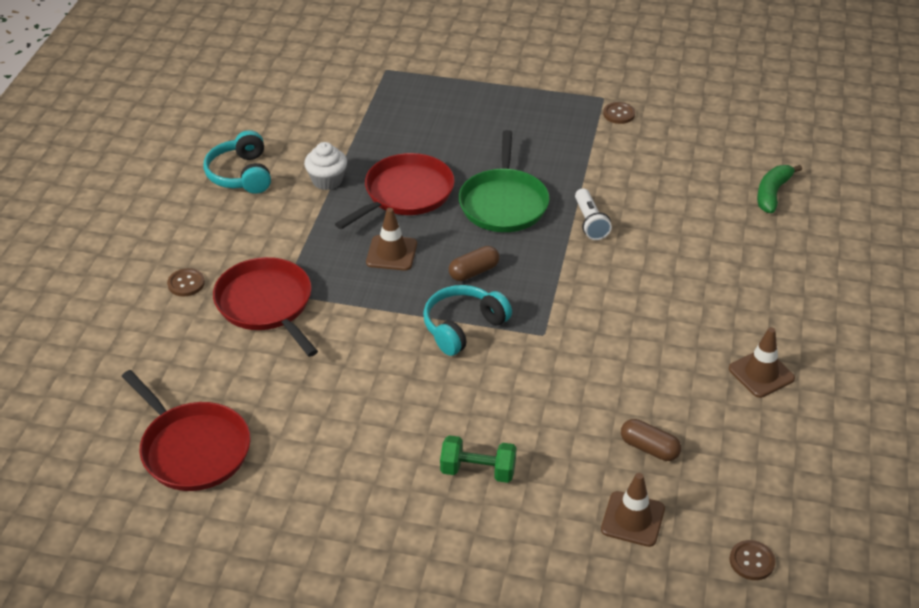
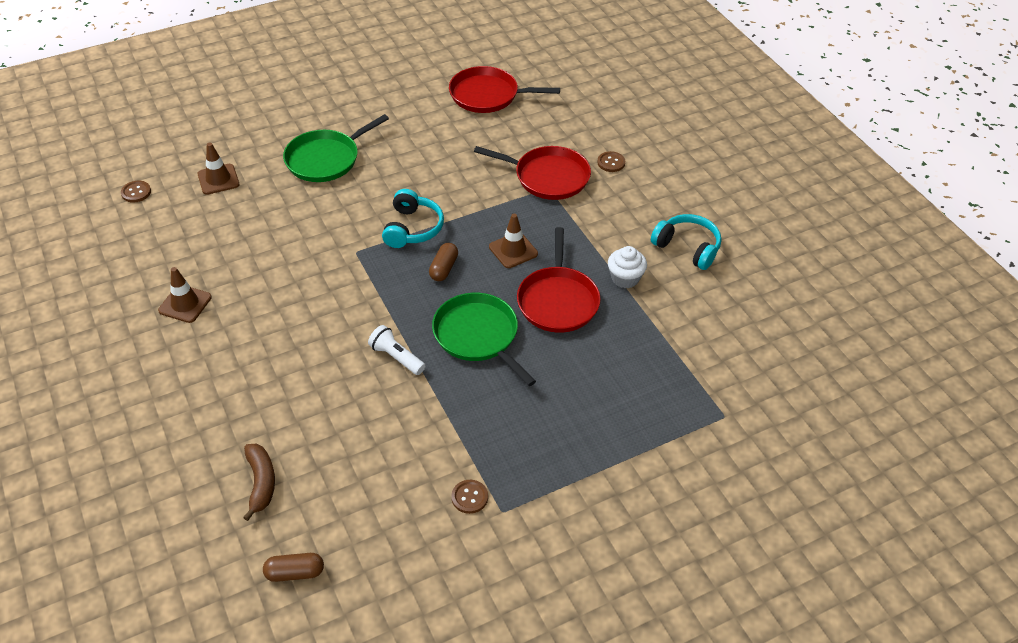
camera: 140 degrees right, 5 degrees up
green dumbbell [440,435,517,483] -> green pan [283,114,389,182]
brown capsule [621,419,681,461] -> brown capsule moved to [263,553,324,582]
green banana [757,165,802,213] -> brown banana [243,444,275,521]

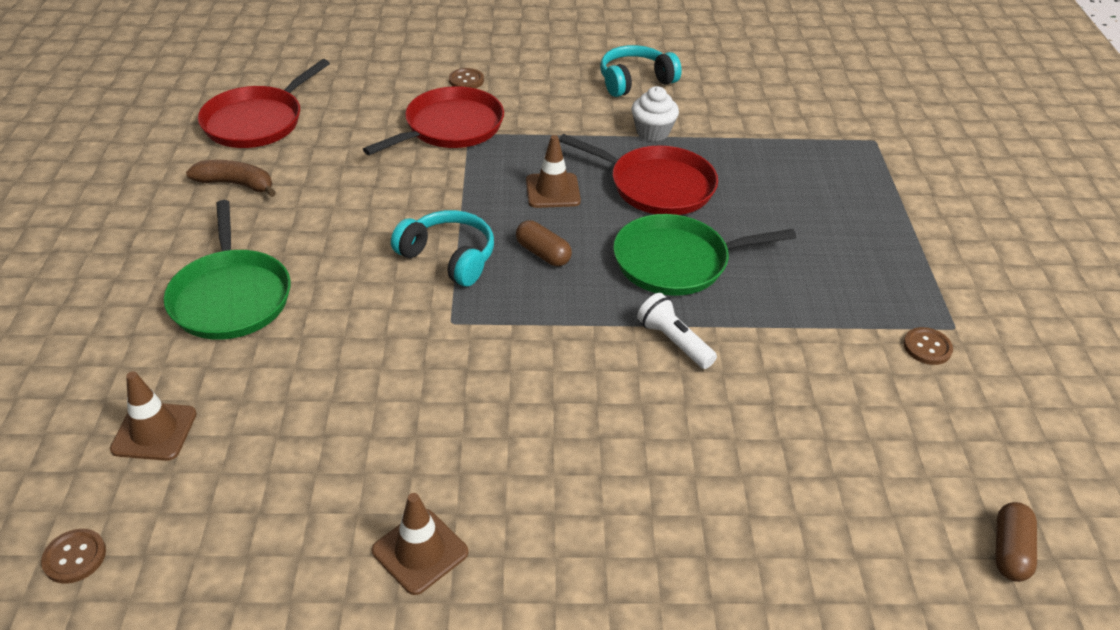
camera: 65 degrees left, 5 degrees down
brown banana [243,444,275,521] -> brown banana moved to [186,160,276,197]
white flashlight [368,325,425,375] -> white flashlight turned 75 degrees clockwise [637,293,717,369]

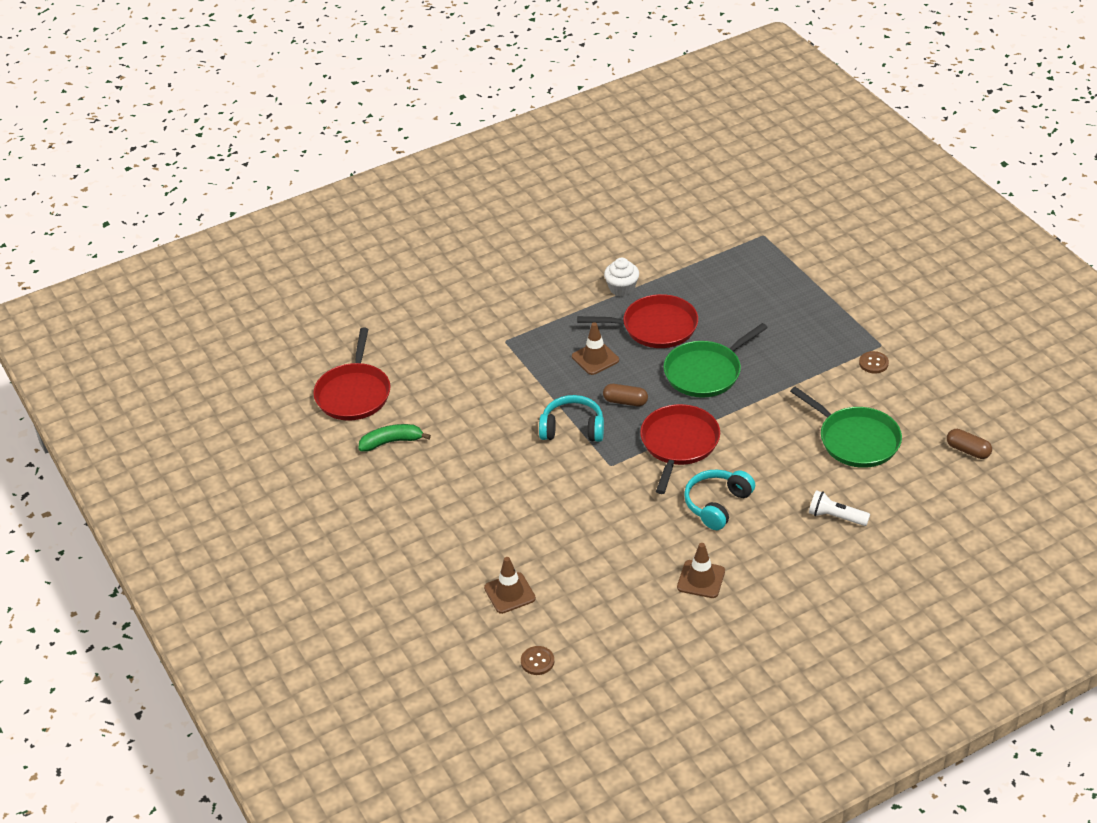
camera: 25 degrees left, 0 degrees up
green pan [164,200,291,340] -> green pan moved to [790,387,902,468]
brown banana [186,160,276,197] -> green banana [359,424,431,451]
red pan [363,86,504,155] -> red pan moved to [640,404,720,494]
brown button [449,68,484,89] -> none
turquoise headphones [600,45,682,97] -> turquoise headphones moved to [684,469,755,530]
white flashlight [637,293,717,369] -> white flashlight moved to [809,490,870,526]
brown capsule [995,502,1037,582] -> brown capsule turned 45 degrees counterclockwise [947,429,992,459]

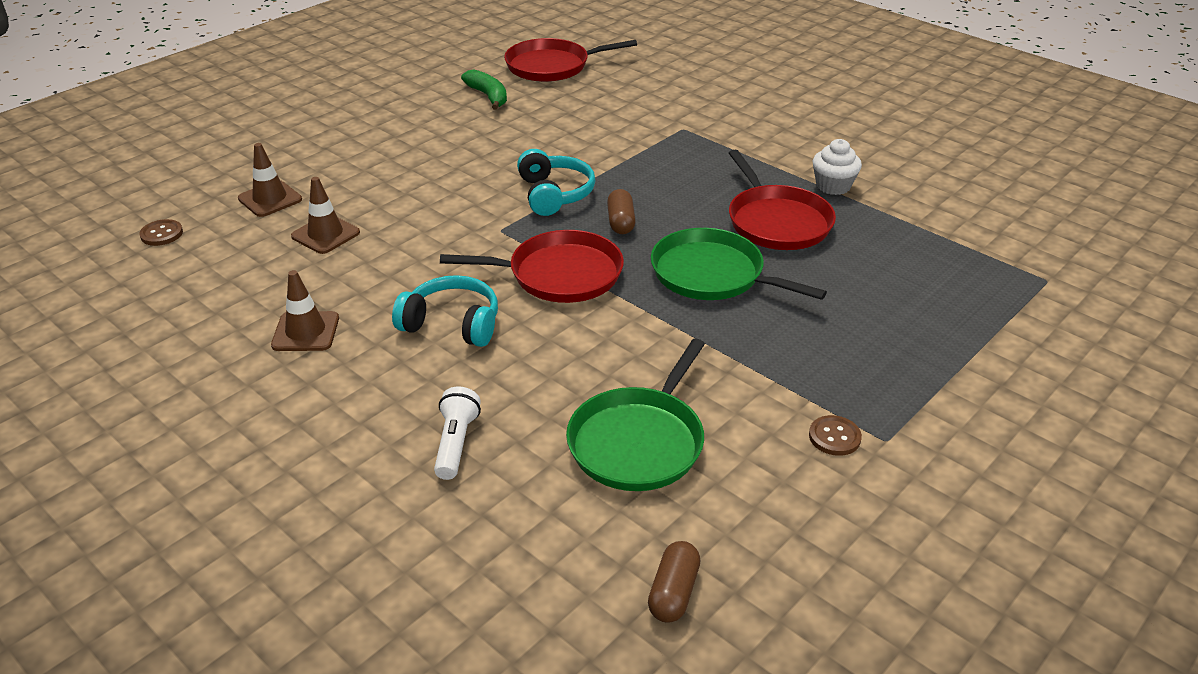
camera: 70 degrees right, 5 degrees down
brown traffic cone [572,322,619,375] -> brown traffic cone moved to [291,177,360,254]

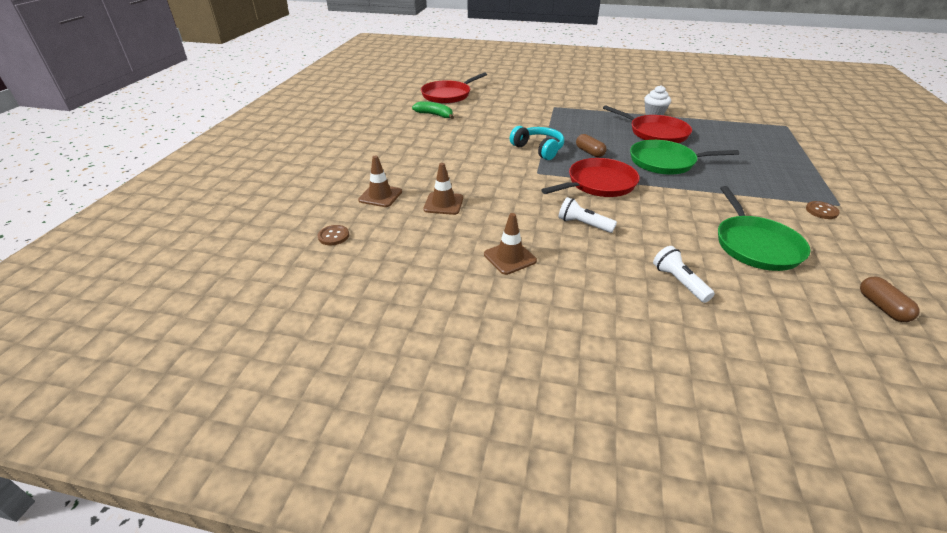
camera: 30 degrees left, 0 degrees up
turquoise headphones [392,275,498,347] -> white flashlight [559,197,617,233]

